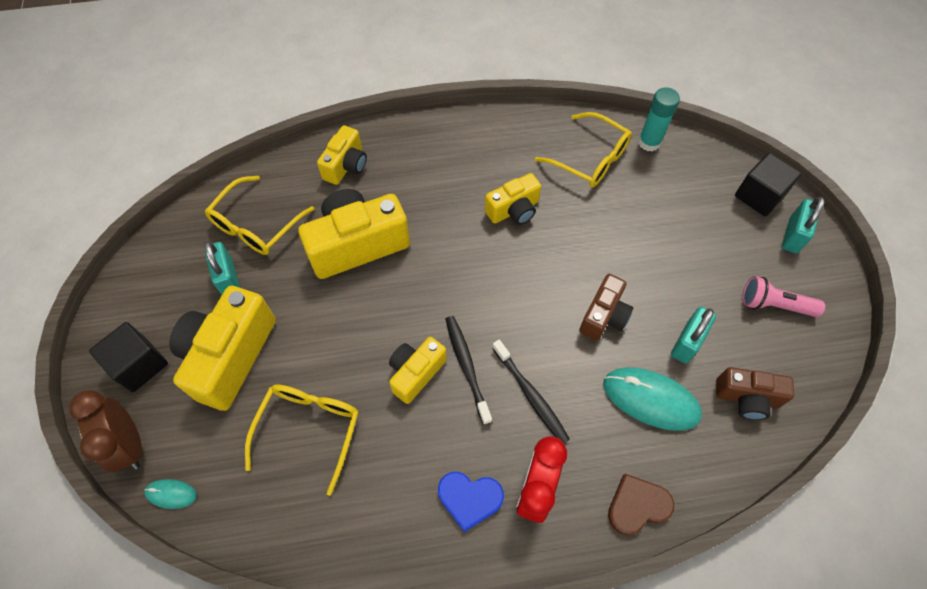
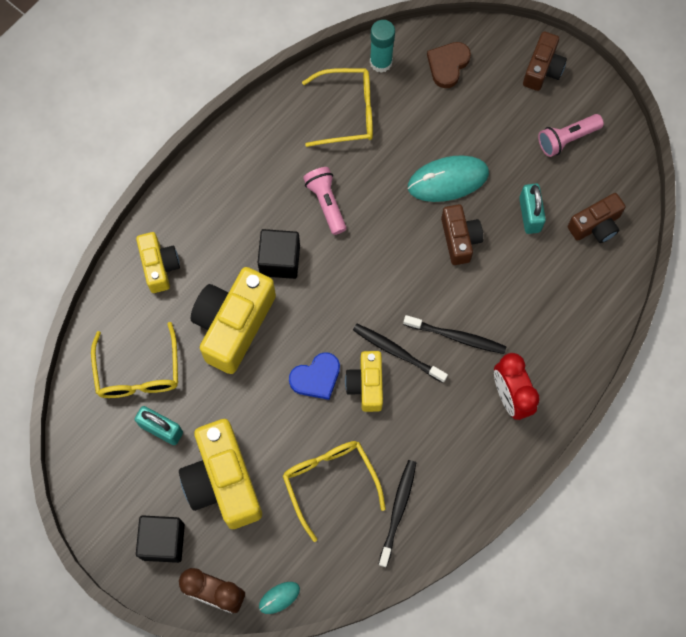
camera: 40 degrees left, 10 degrees up
blue heart [438,472,504,532] -> blue heart moved to [289,352,340,400]
yellow camera [485,173,541,225] -> pink flashlight [303,167,346,235]
turquoise mouse [603,367,702,431] -> turquoise mouse moved to [408,155,489,202]
brown heart [608,474,674,536] -> brown heart moved to [427,42,471,88]
black cube [735,153,801,216] -> black cube moved to [257,229,300,279]
turquoise padlock [782,197,825,253] -> brown camera [523,31,567,91]
none -> black toothbrush [378,460,416,567]

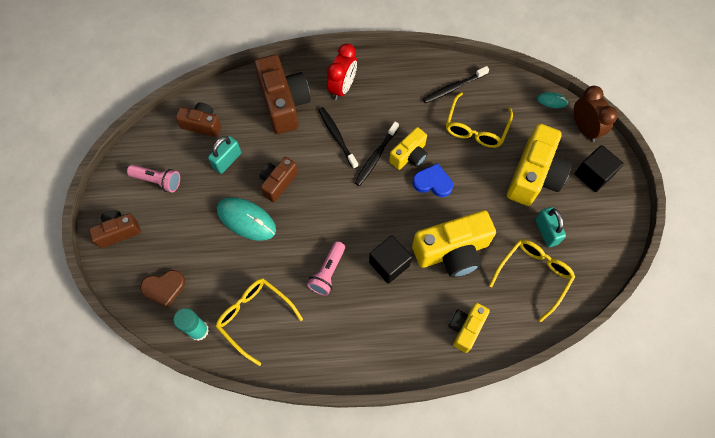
camera: 135 degrees left, 5 degrees down
black toothbrush [353,324,448,383] -> black toothbrush turned 45 degrees clockwise [355,122,399,186]
none -> brown camera [254,55,311,134]

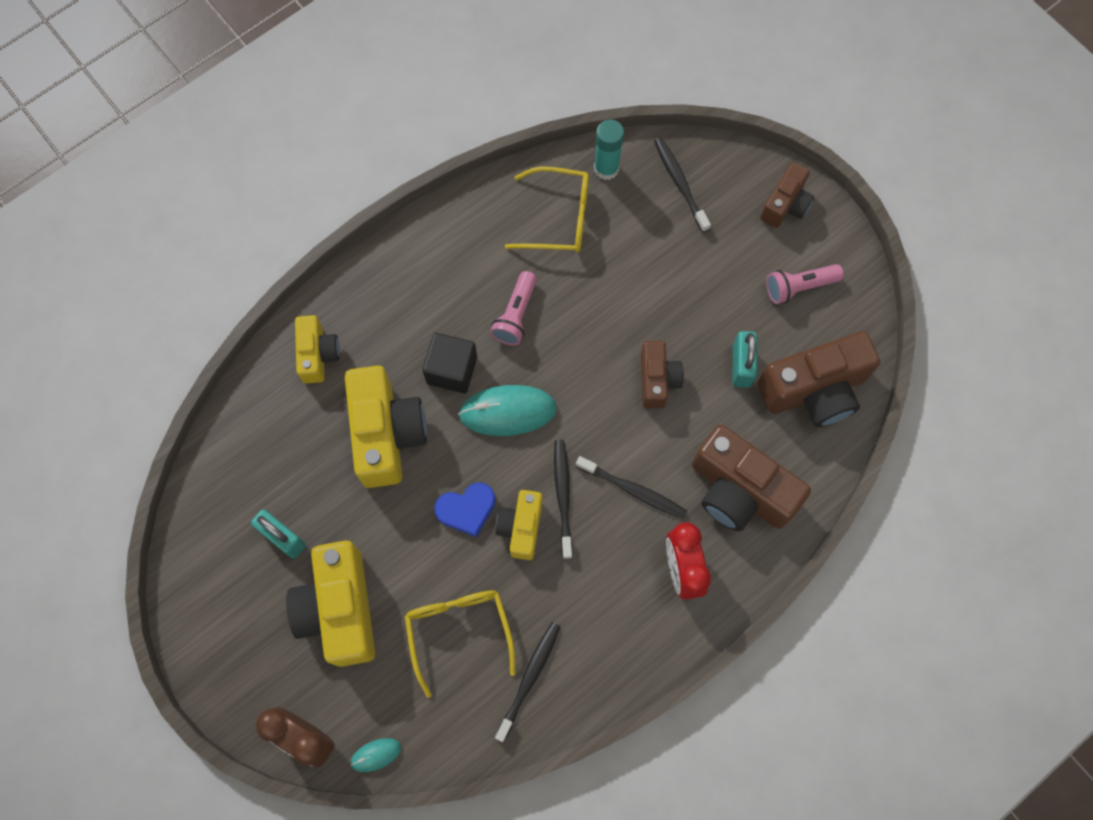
camera: 145 degrees right, 5 degrees up
brown heart [140,270,185,308] -> black toothbrush [654,138,711,232]
brown camera [176,102,221,137] -> brown camera [758,331,880,427], size x1.74
turquoise mouse [217,197,276,241] -> turquoise mouse moved to [458,385,557,436]
pink flashlight [307,241,345,296] -> pink flashlight turned 150 degrees counterclockwise [490,271,537,346]
yellow camera [412,210,496,278] -> yellow camera turned 135 degrees clockwise [345,366,427,488]
yellow glasses [489,239,575,322] -> none
black cube [575,145,624,192] -> none

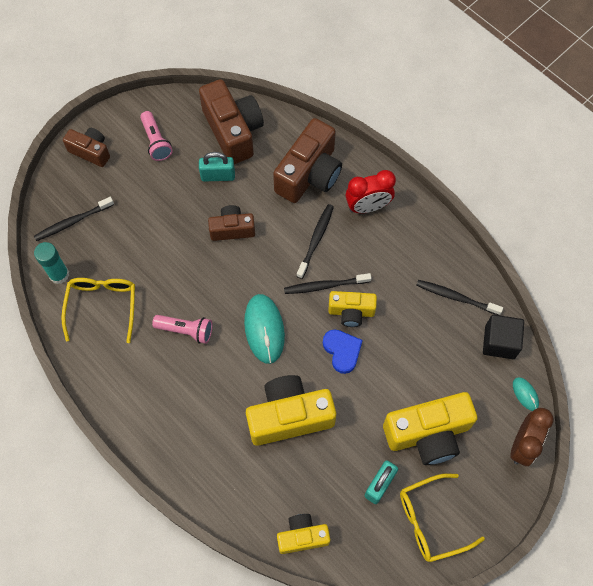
camera: 95 degrees left, 5 degrees down
yellow camera [295,315,340,384] -> yellow camera moved to [277,514,330,554]
yellow glasses [404,591,516,698] -> yellow glasses moved to [400,473,485,562]
black cube [422,333,477,393] -> black cube moved to [483,315,524,359]

